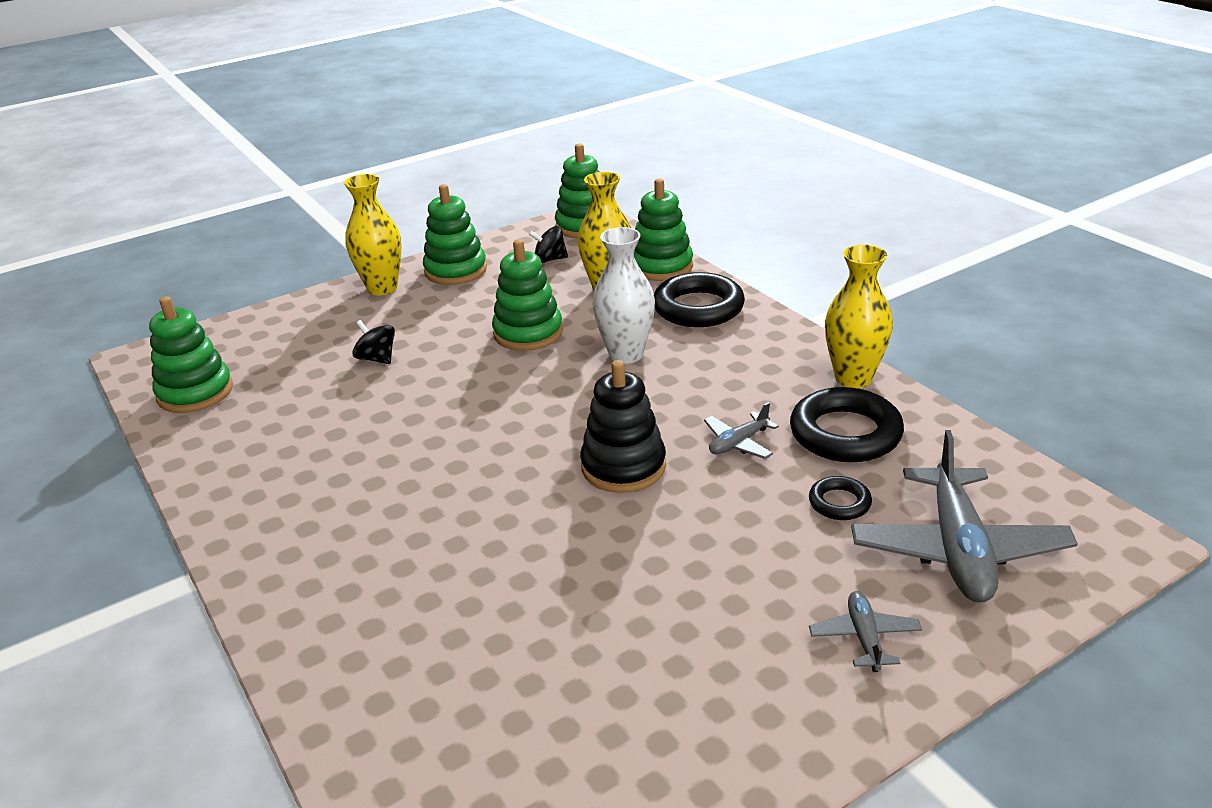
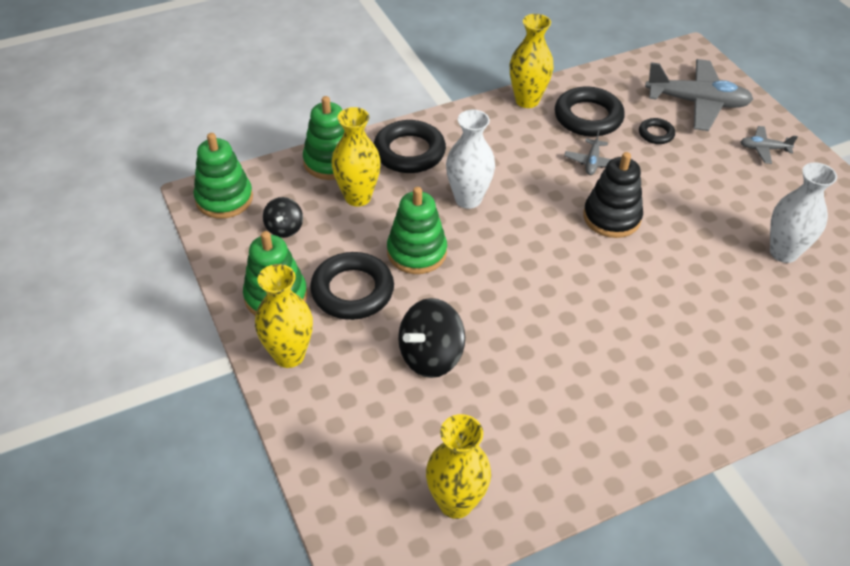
camera: 85 degrees left, 15 degrees up
green stacking toy [149,296,233,413] -> yellow vase [426,414,491,519]
black spinning top [352,320,395,364] -> black spinning top [398,298,465,378], size x1.71
grey plane [704,402,779,459] -> grey plane turned 45 degrees clockwise [564,130,611,175]
none -> black ring [310,252,394,320]
none -> white vase [770,162,837,263]

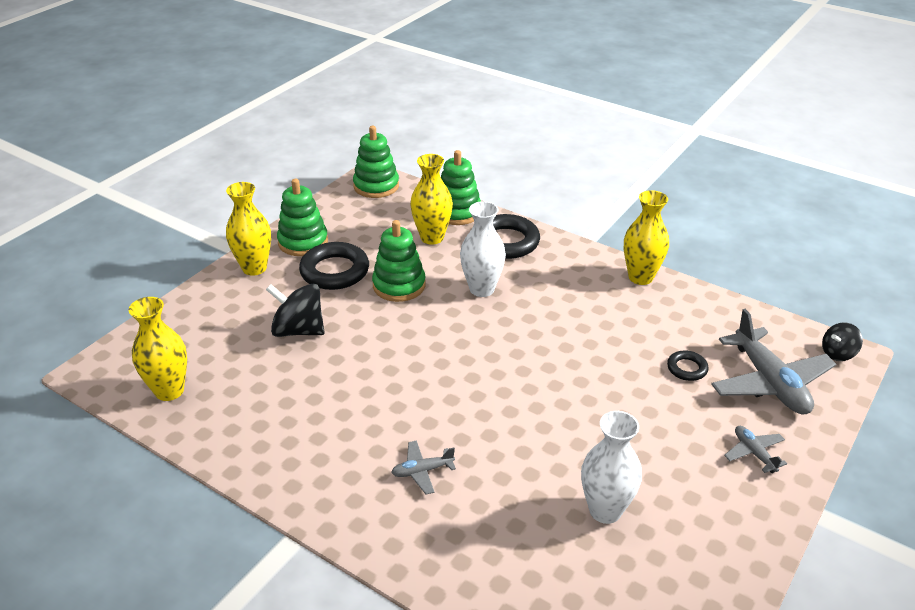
camera: 60 degrees right, 10 degrees down
black spinning top [263,197,303,238] -> black spinning top moved to [822,322,863,361]
black ring [555,86,625,137] -> none
grey plane [564,130,611,175] -> grey plane moved to [391,440,456,495]
black stacking toy [583,152,643,238] -> none

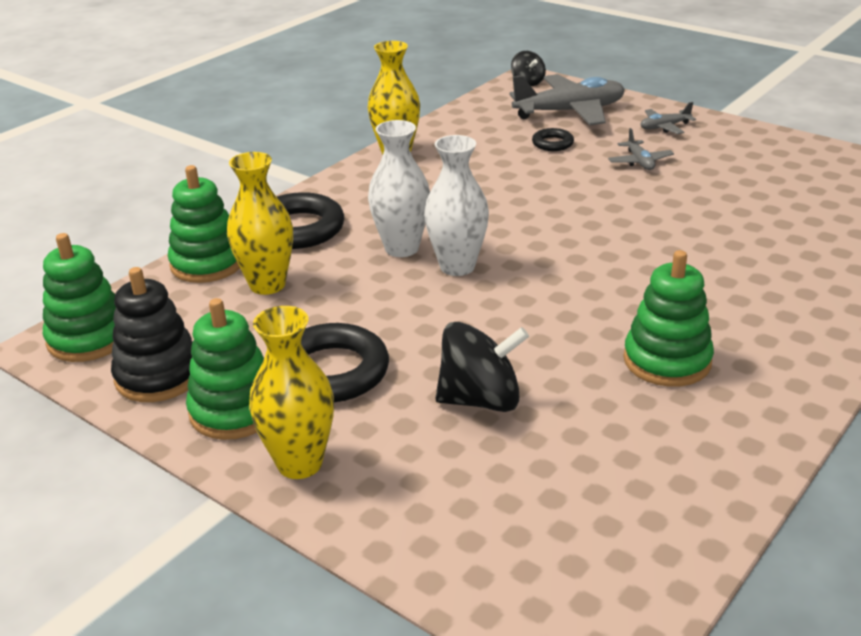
camera: 85 degrees left, 5 degrees down
yellow vase [129,297,187,401] -> none
black spinning top [266,284,324,337] -> black spinning top turned 120 degrees counterclockwise [435,322,529,412]
green stacking toy [372,220,426,302] -> green stacking toy moved to [624,250,714,387]
grey plane [391,440,456,495] -> grey plane moved to [608,128,674,170]
white vase [581,411,642,524] -> white vase moved to [424,135,489,276]
none -> black stacking toy [111,267,192,402]

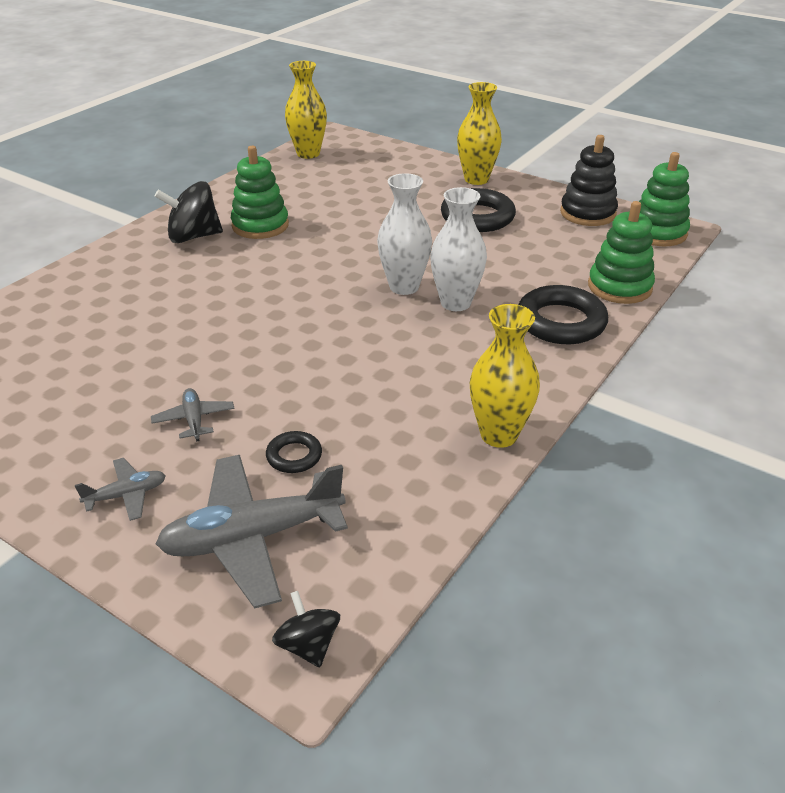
camera: 175 degrees right, 5 degrees up
green stacking toy [186,298,264,440] -> none
yellow vase [227,152,293,295] -> yellow vase moved to [285,61,327,159]
black spinning top [435,322,529,412] -> black spinning top moved to [155,181,223,243]

